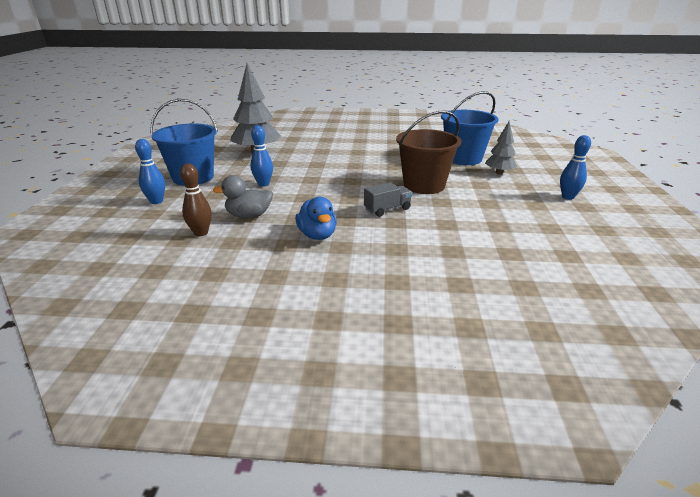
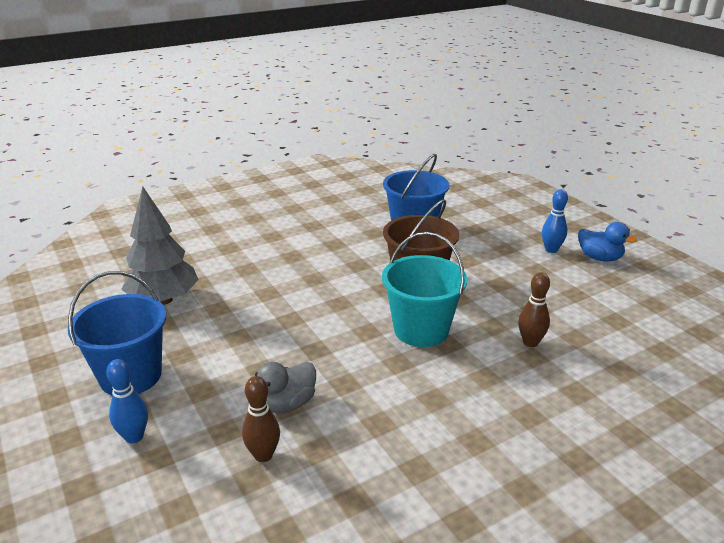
camera: 35 degrees left, 0 degrees up
blue bowling pin [250,125,273,187] -> none
blue duck [296,197,337,240] -> blue duck moved to [578,222,637,261]
grey truck [364,182,412,217] -> turquoise bucket [382,232,467,347]
grey tree [485,122,518,175] -> none
none -> brown bowling pin [518,272,550,347]

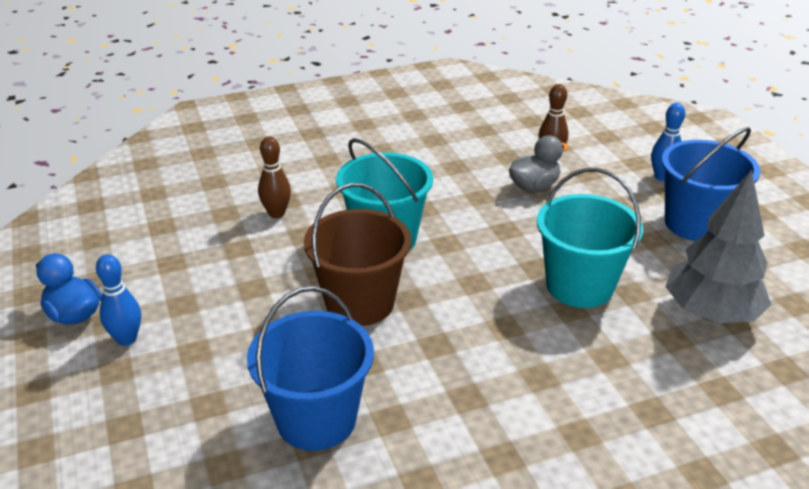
camera: 170 degrees left, 5 degrees up
none -> turquoise bucket [537,168,643,308]

